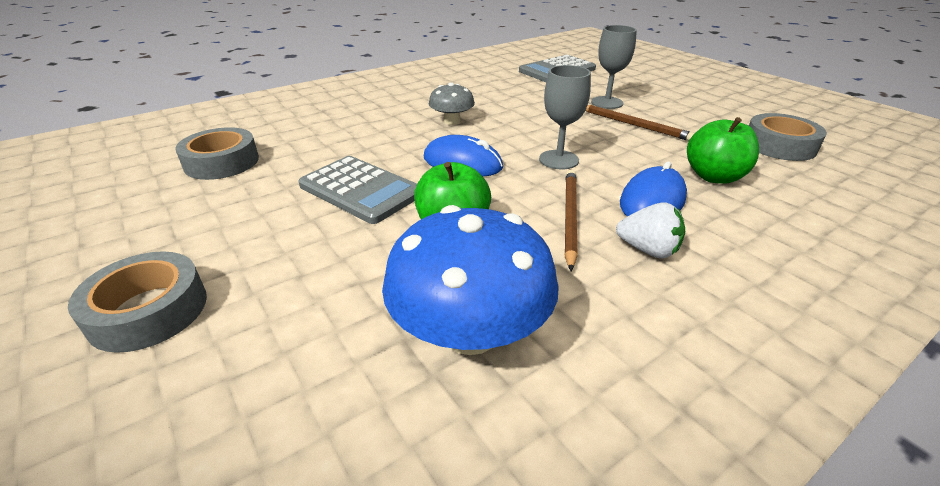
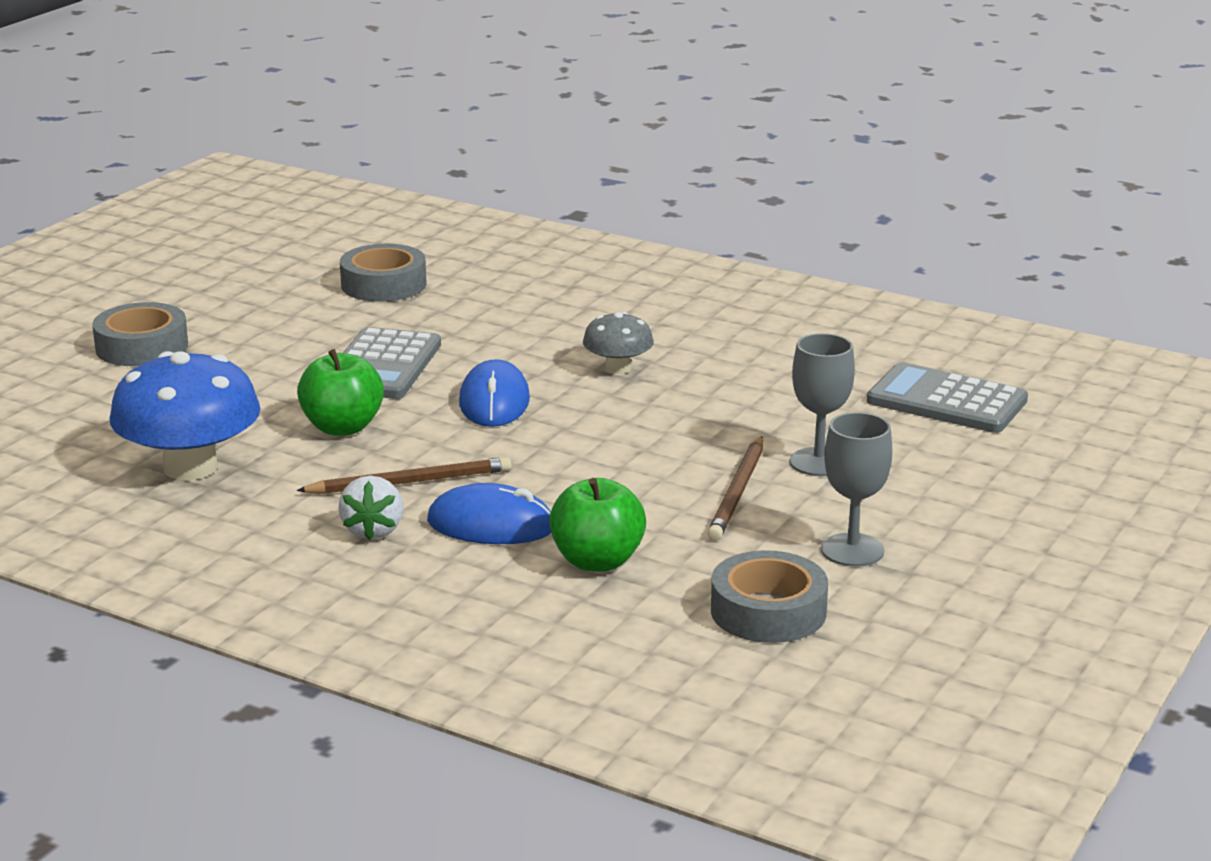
camera: 65 degrees right, 10 degrees down
grey goblet [539,65,591,169] -> grey goblet moved to [821,412,892,567]

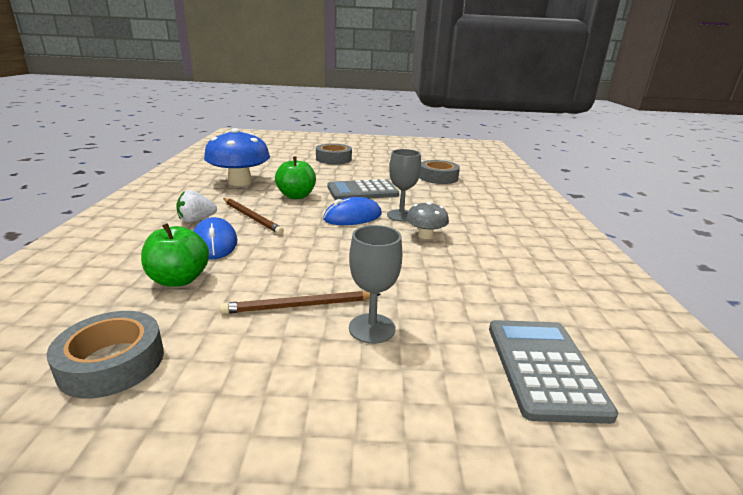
camera: 60 degrees right, 0 degrees up
grey goblet [821,412,892,567] -> grey goblet moved to [387,149,421,222]

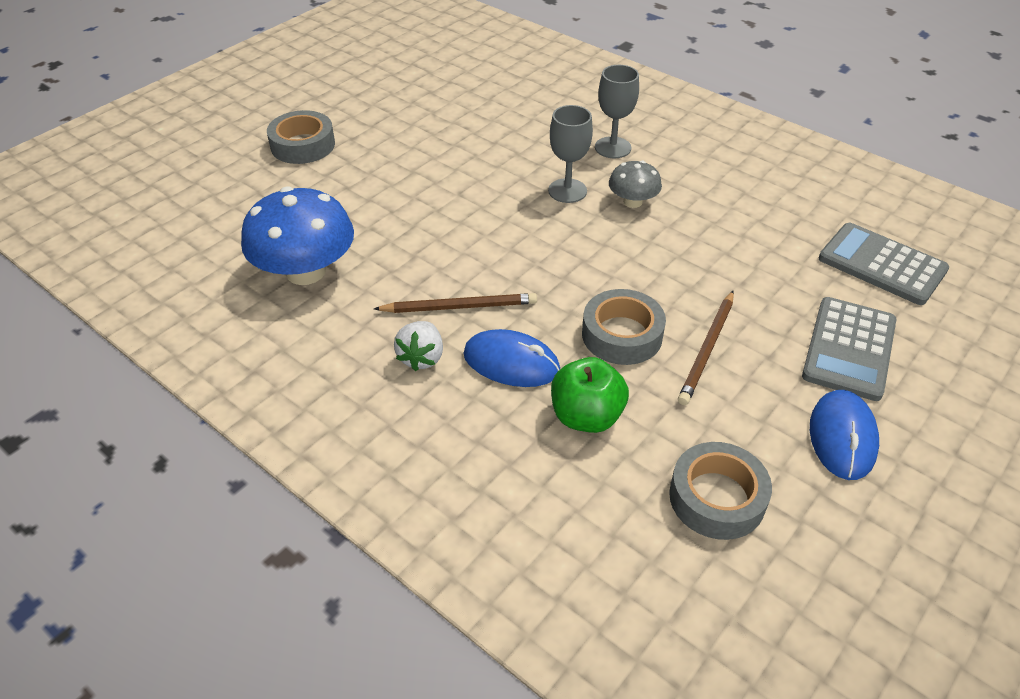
camera: 50 degrees left, 20 degrees up
green apple [275,156,316,199] -> none
blue mouse [323,197,382,225] -> blue mouse moved to [810,390,879,480]
grey calculator [328,179,399,200] -> grey calculator moved to [802,297,897,401]
grey goblet [349,225,402,344] -> grey goblet moved to [595,65,639,158]
grey tape [419,160,460,184] -> grey tape moved to [582,289,666,365]

